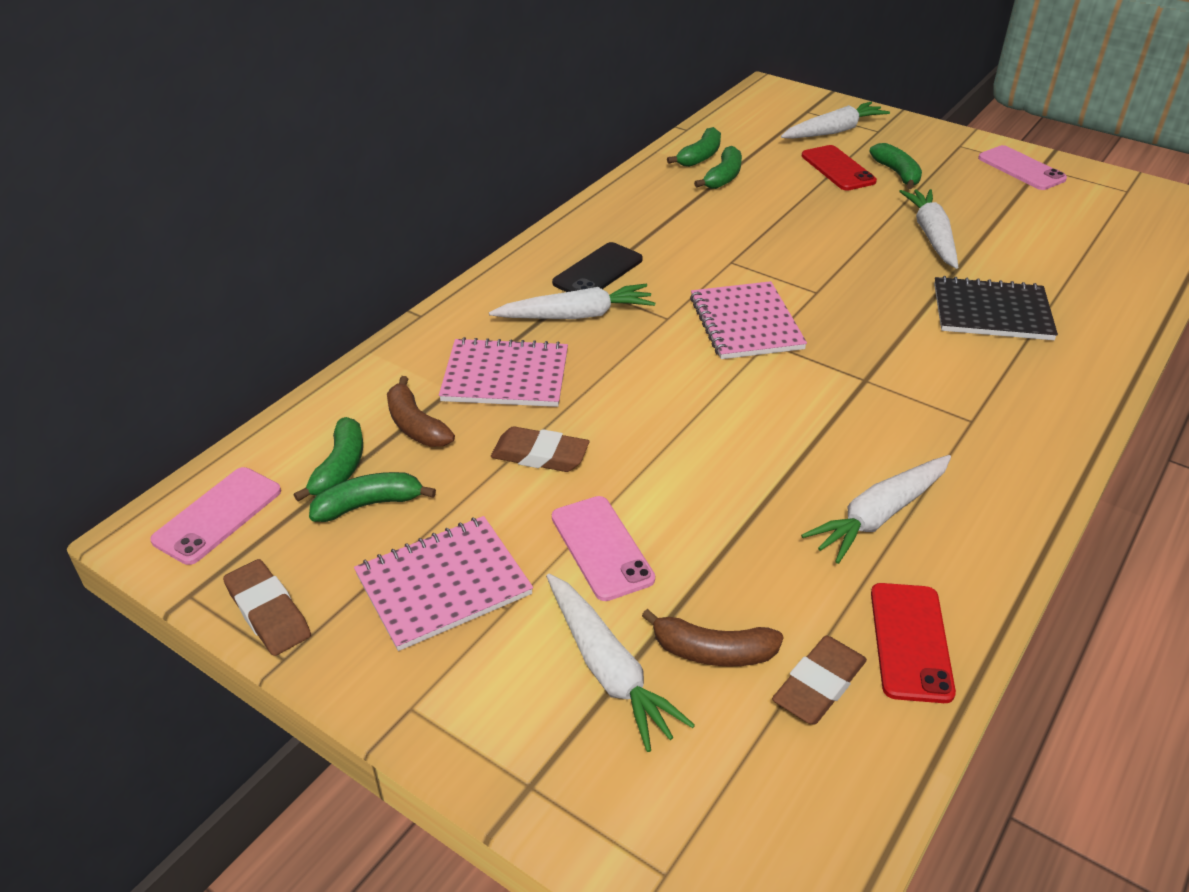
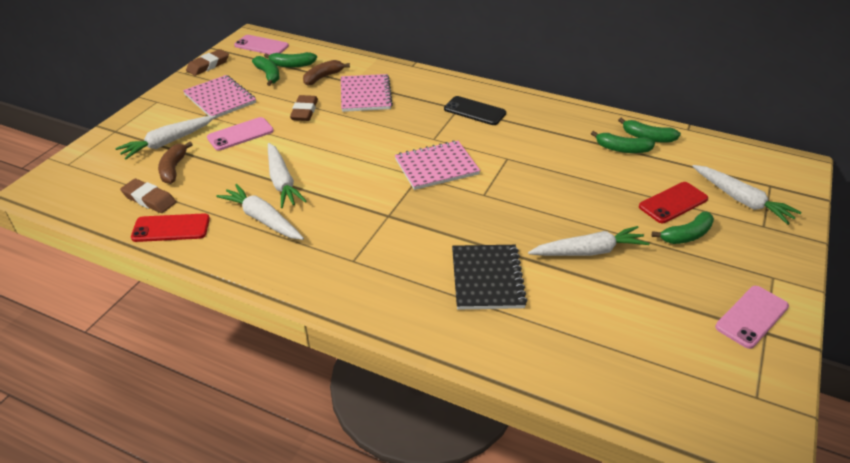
camera: 80 degrees right, 0 degrees up
white carrot [489,284,655,319] -> white carrot moved to [268,143,307,208]

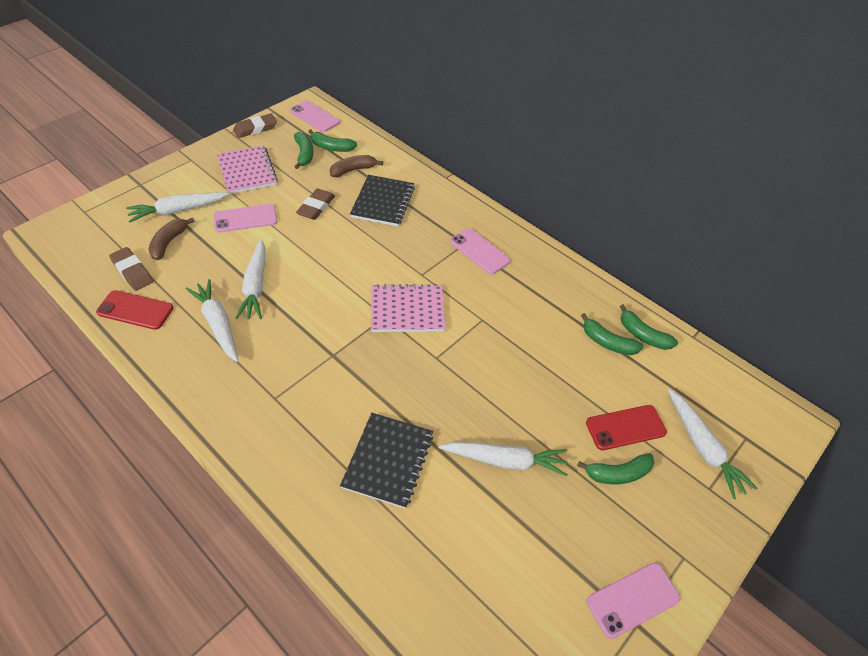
camera: 15 degrees right, 10 degrees up
pink notebook [341,74,393,112] -> black notebook [350,175,415,226]
black phone [444,96,506,125] -> pink phone [450,228,510,274]

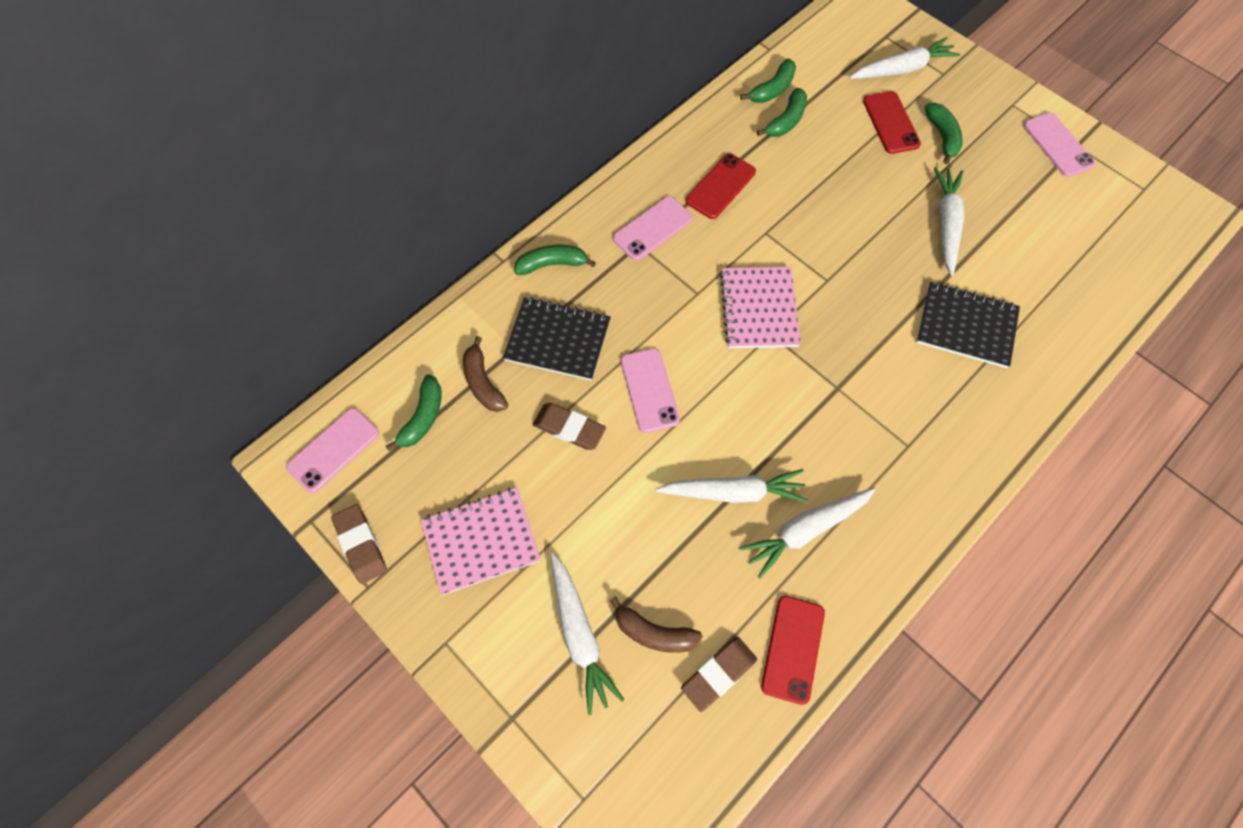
camera: 85 degrees left, 15 degrees up
pink phone [214,204,277,233] -> pink phone moved to [621,348,680,433]
green banana [294,132,313,169] -> green banana moved to [514,245,596,275]
none -> red phone [686,153,756,219]

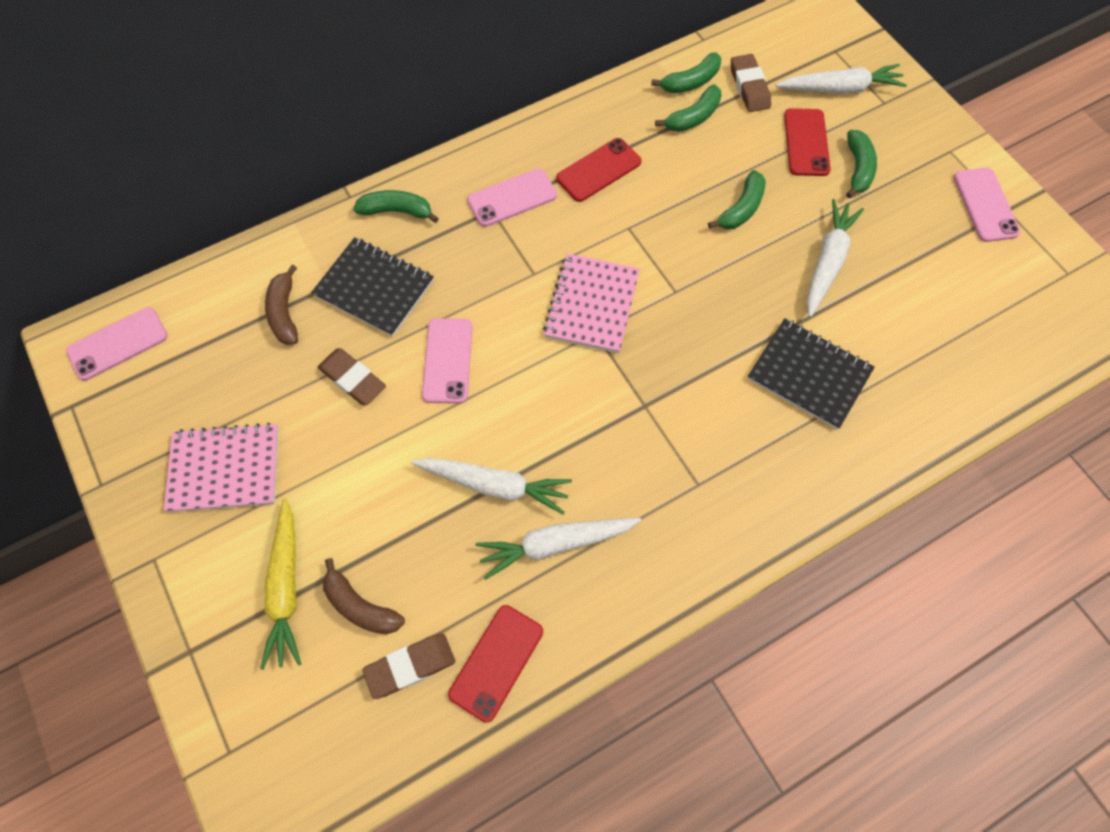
camera: 15 degrees right, 0 degrees up
brown eraser [331,504,387,584] -> brown eraser moved to [731,54,771,112]
green banana [386,374,442,451] -> green banana moved to [708,170,766,229]
white carrot [550,553,624,715] -> yellow carrot [260,498,301,670]

